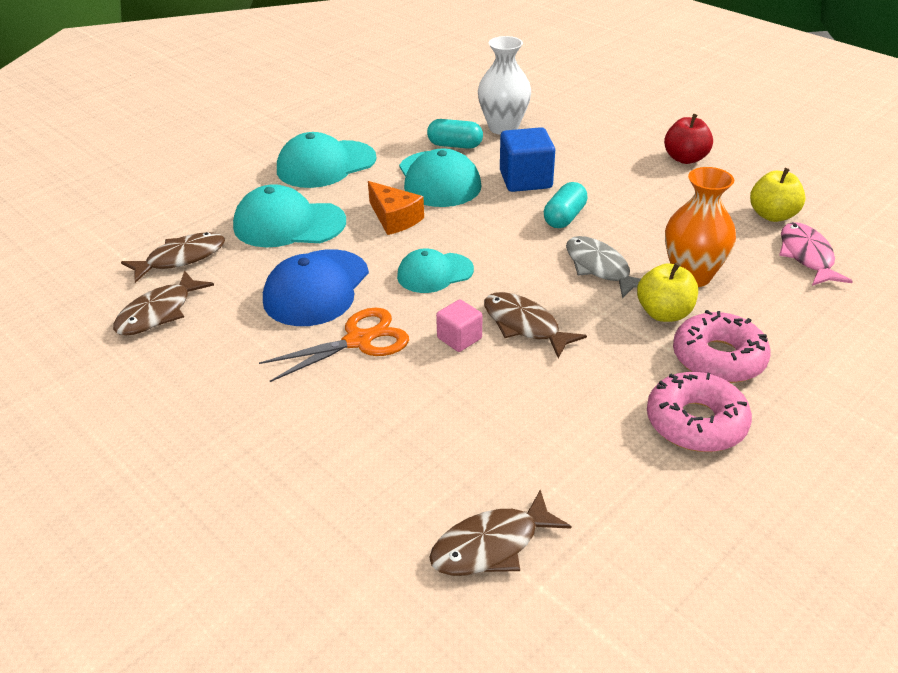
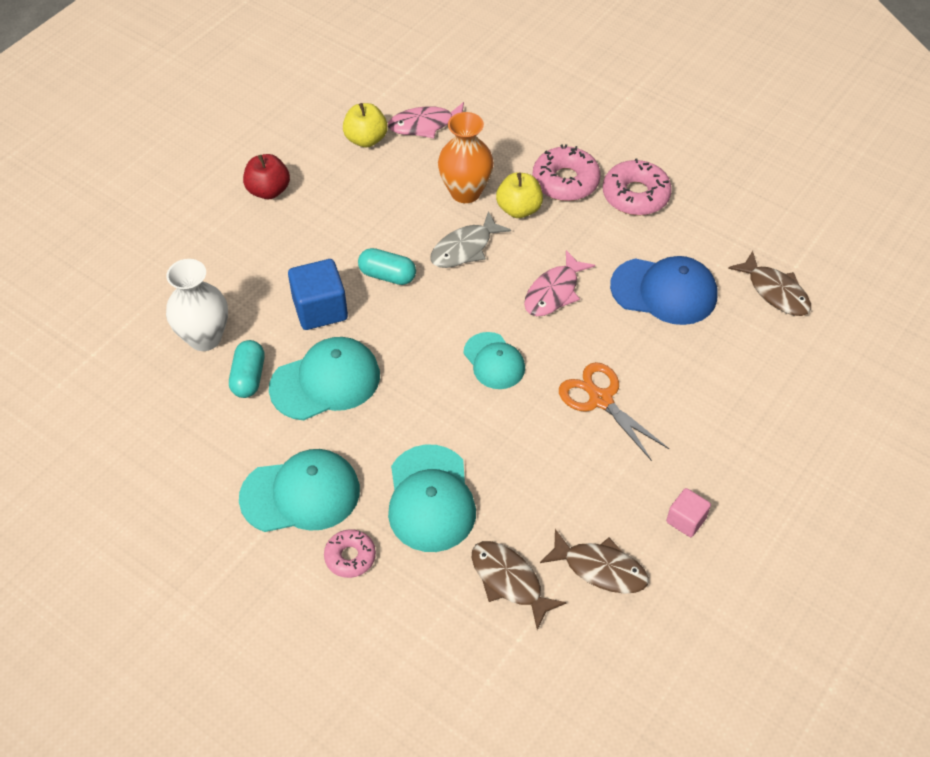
camera: 100 degrees left, 15 degrees up
blue cap [263,249,369,326] -> blue cap moved to [610,256,718,325]
turquoise cap [277,132,377,188] -> turquoise cap turned 60 degrees counterclockwise [239,449,360,532]
orange cheese [368,181,424,235] -> none
pink cube [436,300,482,352] -> pink cube moved to [666,488,711,537]
brown fish [484,292,587,358] -> pink fish [524,250,595,316]
none -> pink donut [324,529,376,578]

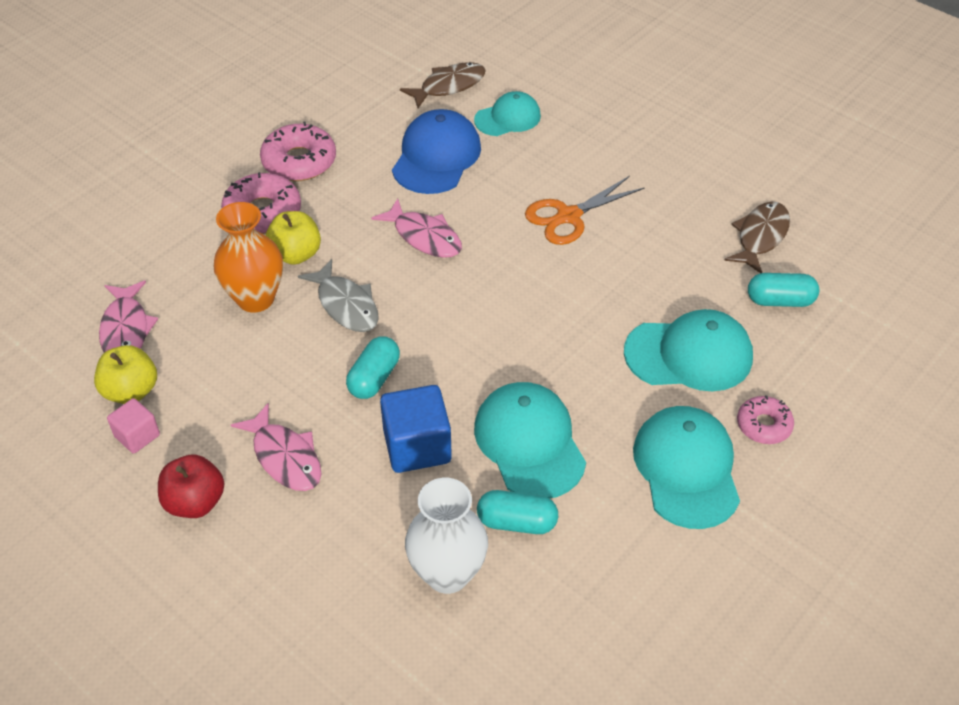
camera: 85 degrees left, 5 degrees down
turquoise cap [463,332,525,389] -> turquoise cap moved to [474,91,541,136]
brown fish [472,541,567,630] -> turquoise capsule [748,273,819,307]
pink cube [666,488,711,537] -> pink cube moved to [107,398,160,453]
none -> pink fish [231,403,321,491]

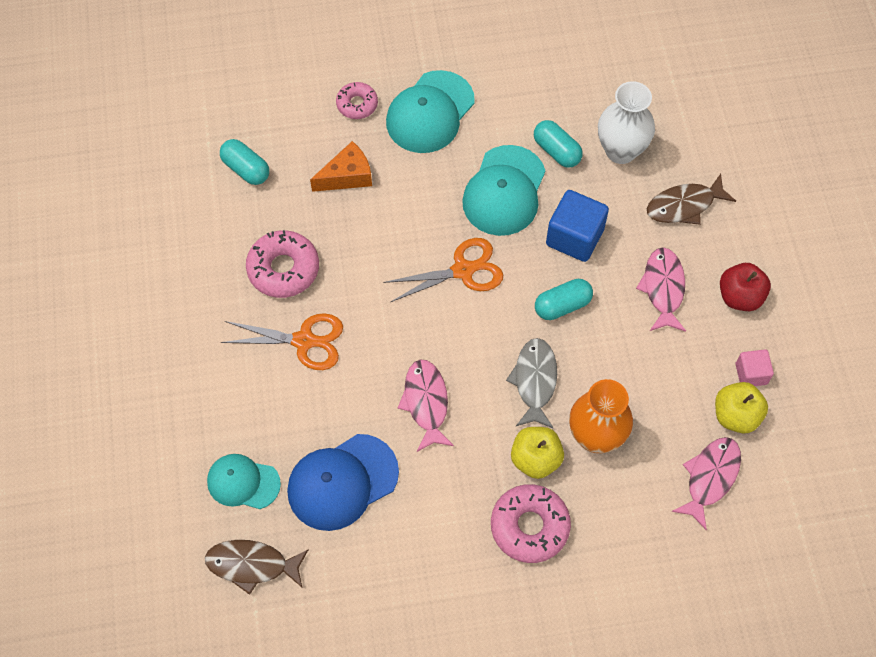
camera: 140 degrees left, 15 degrees up
pink donut [260,122,336,181] -> pink donut moved to [246,230,319,298]
turquoise cap [624,309,753,391] -> orange cheese [310,141,372,192]
brown fish [724,202,790,273] -> brown fish moved to [647,174,736,225]
none -> orange scissors [383,238,503,302]

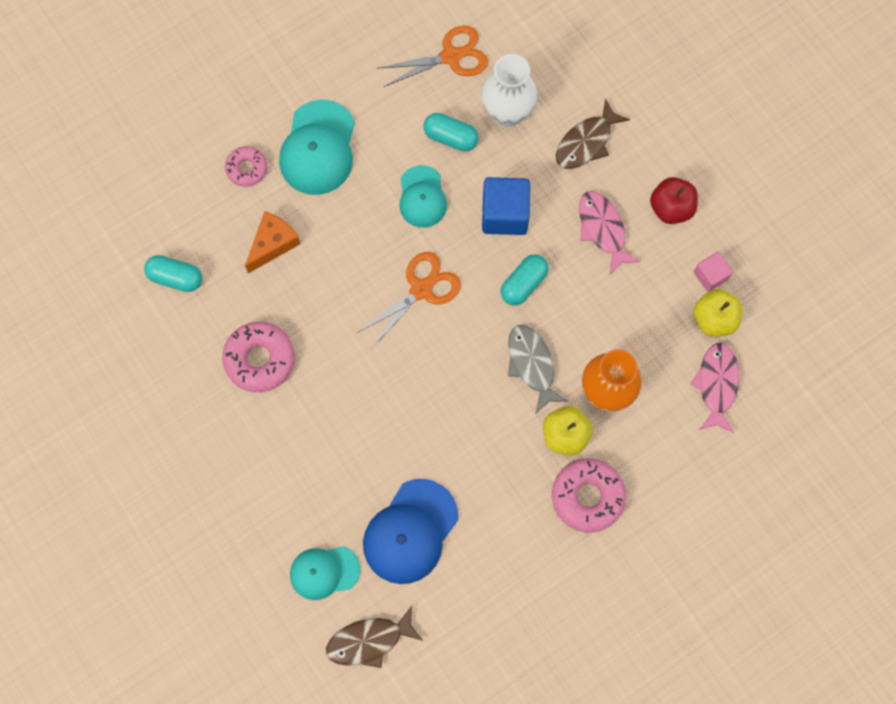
camera: 25 degrees left, 10 degrees up
orange scissors [221,313,343,370] -> orange scissors moved to [379,26,488,87]
pink fish [398,359,454,452] -> none
turquoise cap [462,145,545,236] -> turquoise cap [399,165,447,228], size x0.64

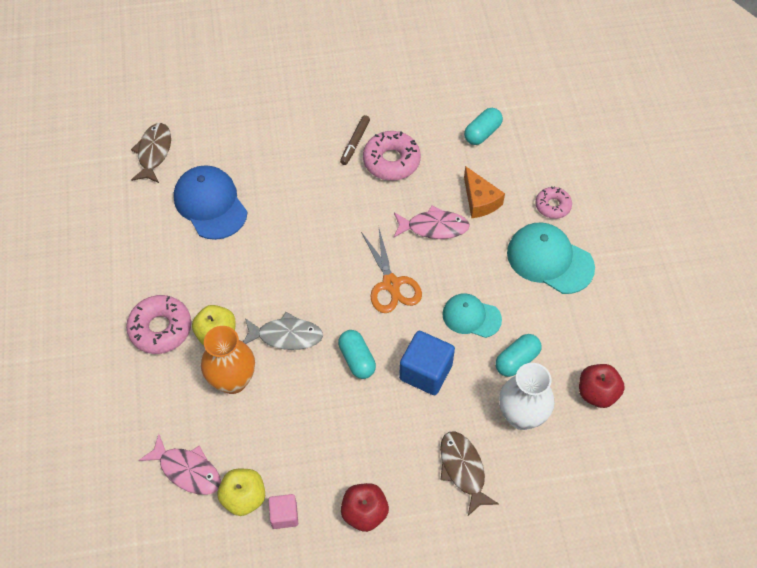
camera: 115 degrees right, 15 degrees down
turquoise cap [290,546,360,600] -> none
orange scissors [379,26,488,87] -> red apple [579,364,625,408]
pink fish [579,191,640,274] -> pink fish moved to [394,205,470,239]
none -> brown marker [340,115,370,165]

